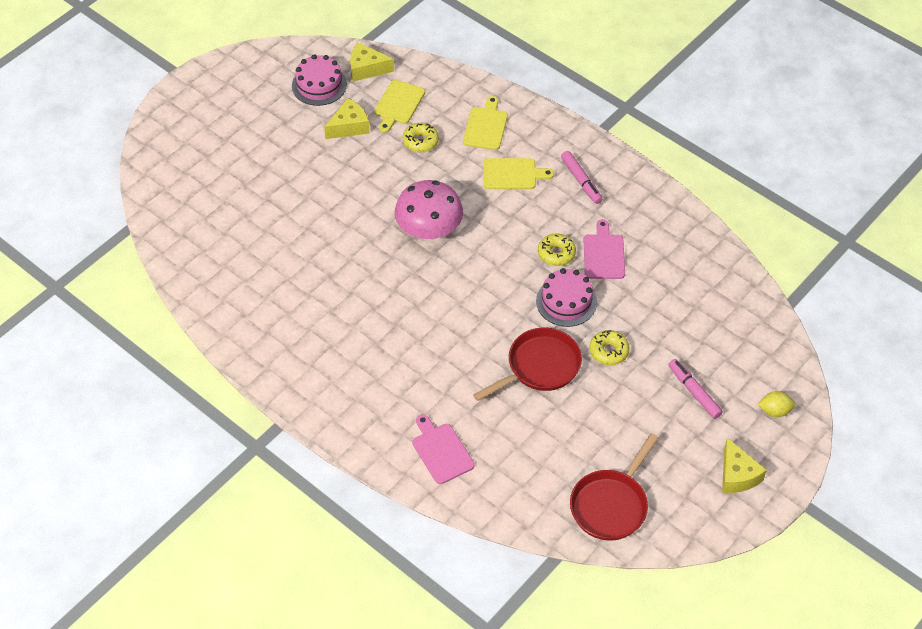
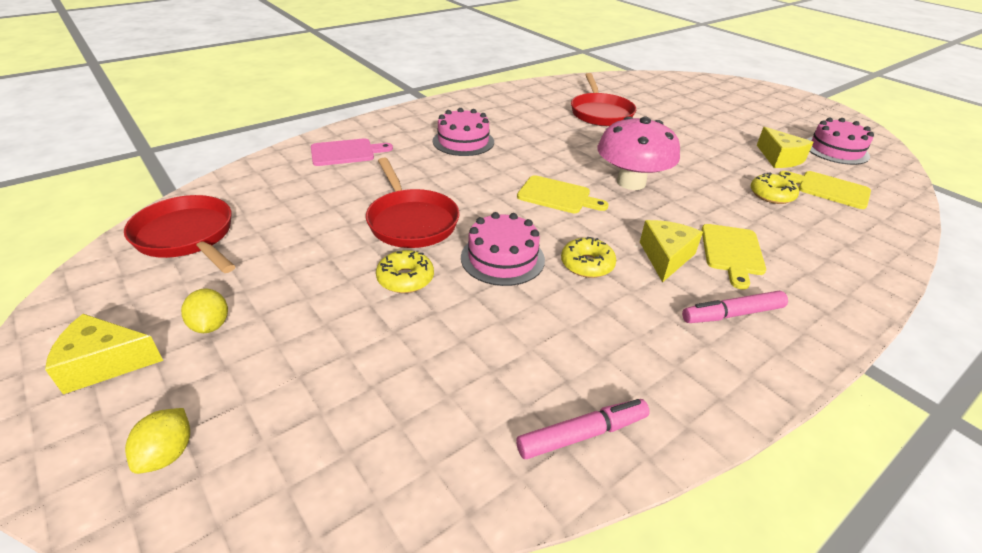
camera: 100 degrees right, 15 degrees down
yellow cheese [350,43,394,82] -> yellow cheese moved to [640,220,703,283]
yellow cutting board [463,96,508,150] -> yellow cutting board moved to [517,175,609,213]
pink cutting board [584,219,625,279] -> none
pink marker [668,359,723,419] -> pink marker moved to [516,399,650,459]
none -> yellow lemon [181,288,228,333]
none -> pink cake [433,108,494,156]
none -> red pan [571,73,636,126]

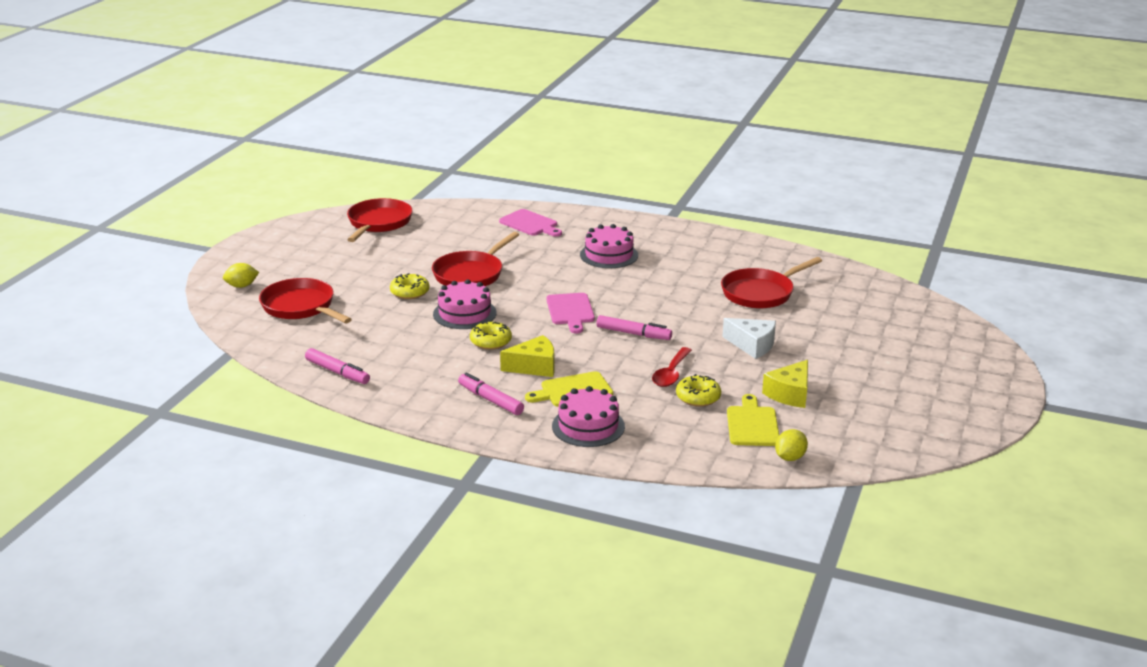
camera: 60 degrees right, 10 degrees down
yellow cheese [45,314,163,394] -> none
yellow lemon [181,288,228,333] -> yellow lemon moved to [775,429,808,461]
yellow cutting board [517,175,609,213] -> pink cutting board [546,293,595,333]
pink mushroom [597,116,680,190] -> pink marker [596,315,672,340]
pink cake [807,118,874,165] -> pink cake moved to [552,386,625,447]
none -> red pan [259,278,352,323]
none -> red spoon [652,347,692,387]
none -> white cheese [722,318,776,359]

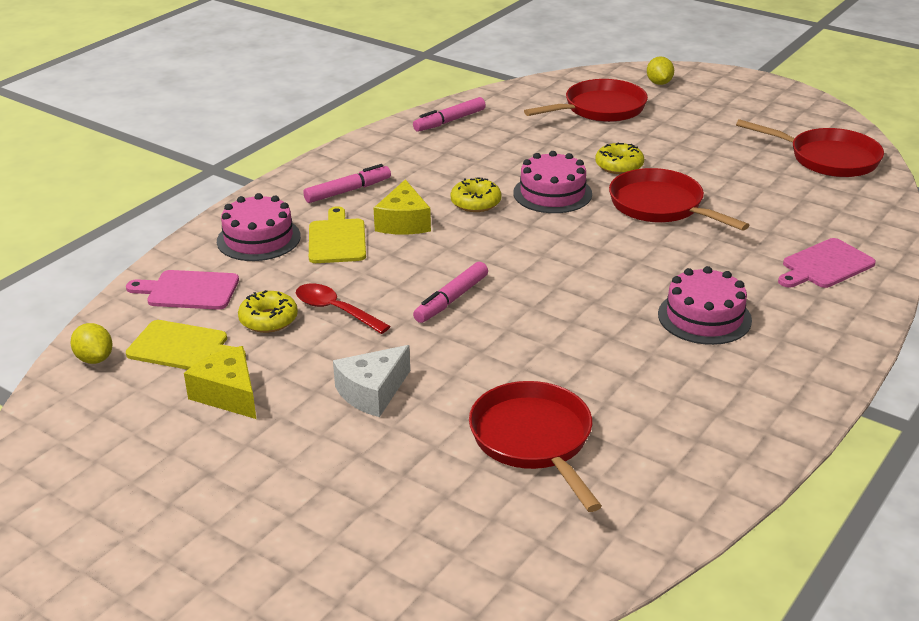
camera: 105 degrees right, 5 degrees up
pink cutting board [546,293,595,333] -> pink cutting board moved to [126,270,239,310]

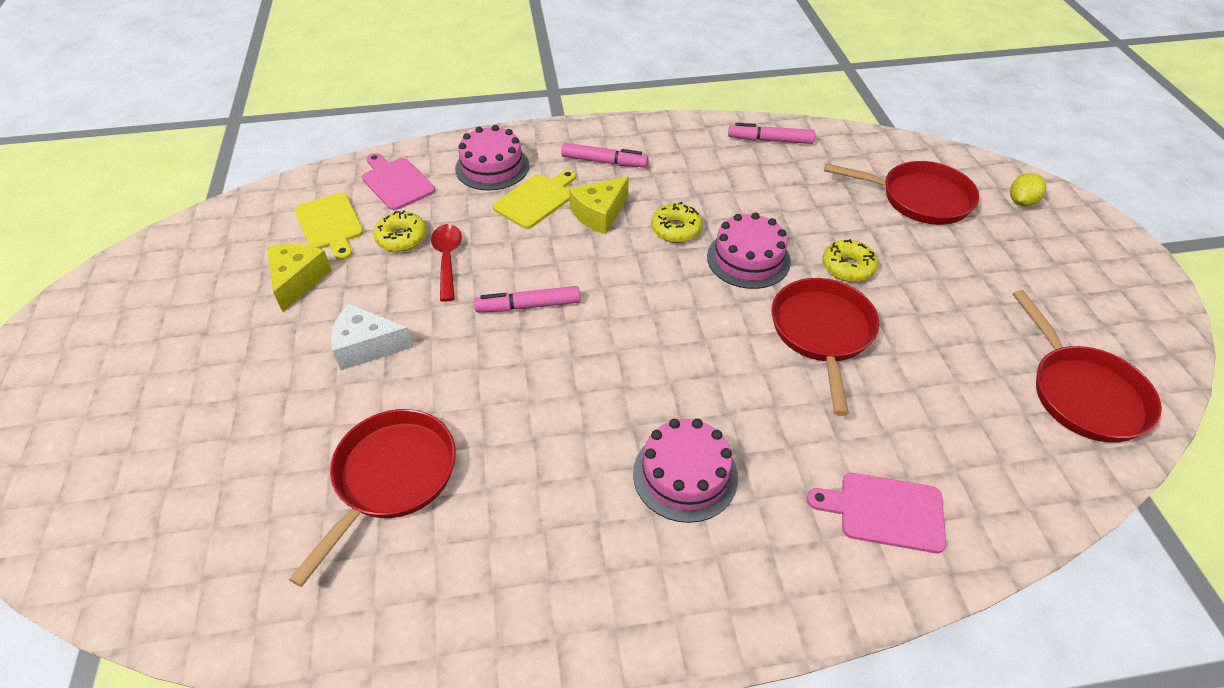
camera: 45 degrees right, 15 degrees up
yellow lemon [70,323,113,364] -> none

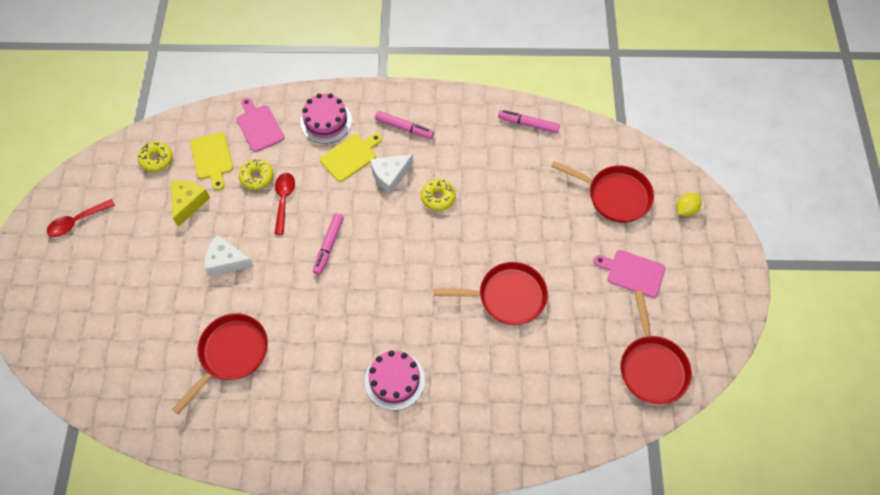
camera: 10 degrees right, 15 degrees up
pink marker [474,286,580,312] -> pink marker turned 75 degrees counterclockwise [313,213,344,275]
yellow cheese [569,176,629,234] -> white cheese [370,154,413,195]
pink cake [707,212,791,289] -> none
red pan [772,278,879,416] -> red pan turned 75 degrees clockwise [434,262,548,325]
pink cutting board [807,473,946,553] -> pink cutting board moved to [593,250,665,298]
yellow donut [822,239,878,282] -> yellow donut moved to [138,142,173,172]
none -> red spoon [47,199,115,237]

